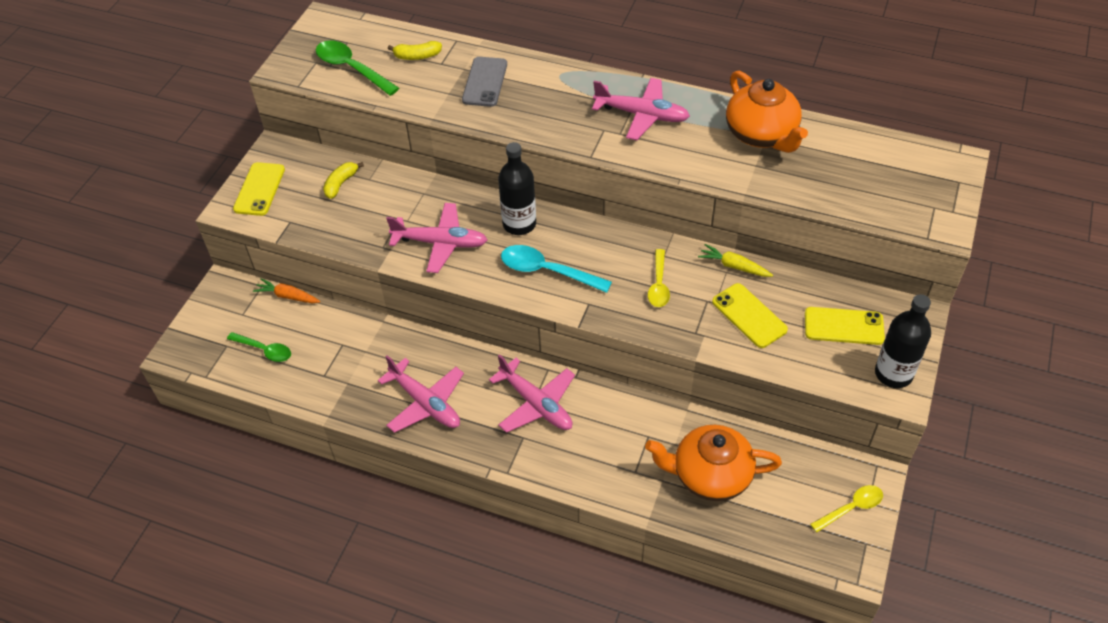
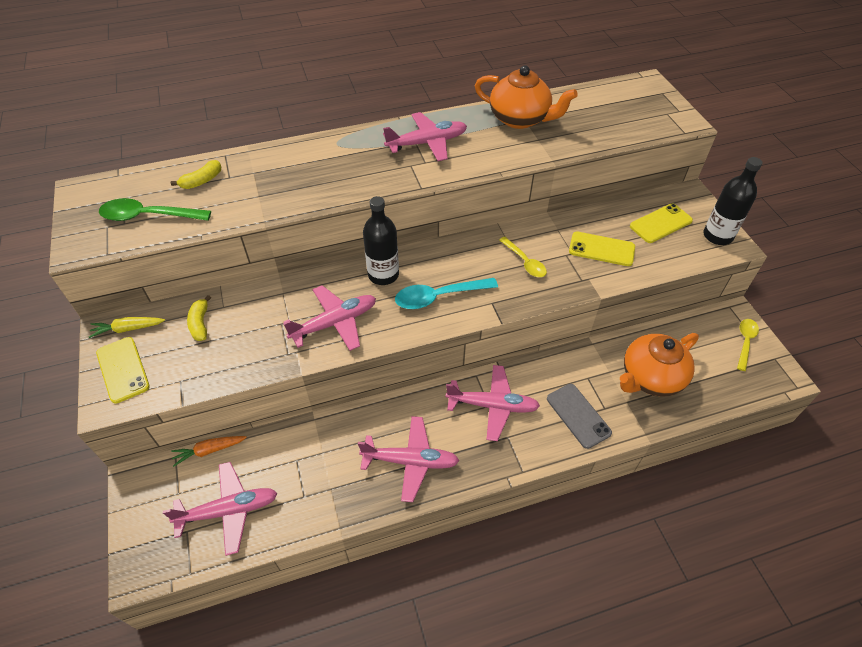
camera: 40 degrees left, 0 degrees up
green spoon [227,332,291,362] -> pink plane [163,462,278,556]
grey phone [462,57,507,107] -> grey phone moved to [547,384,612,449]
yellow carrot [698,244,773,277] -> yellow carrot moved to [89,317,165,338]

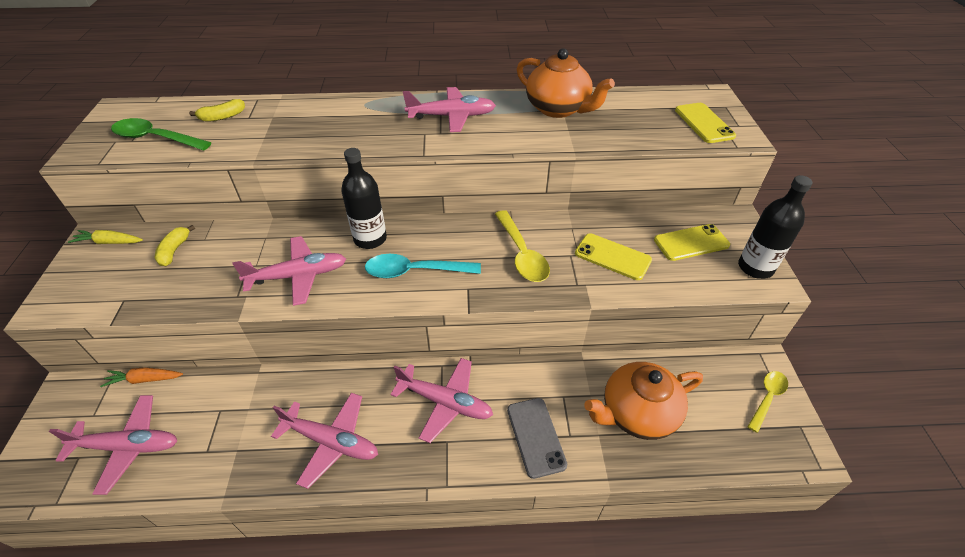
camera: 15 degrees right, 5 degrees down
yellow phone [96,337,150,404] -> yellow phone moved to [675,103,736,143]
yellow spoon [499,237,547,277] -> yellow spoon [495,210,550,282], size x1.52

